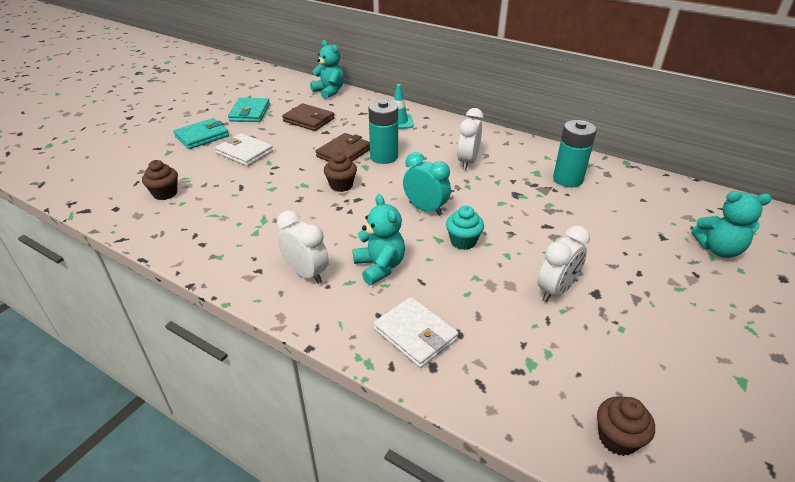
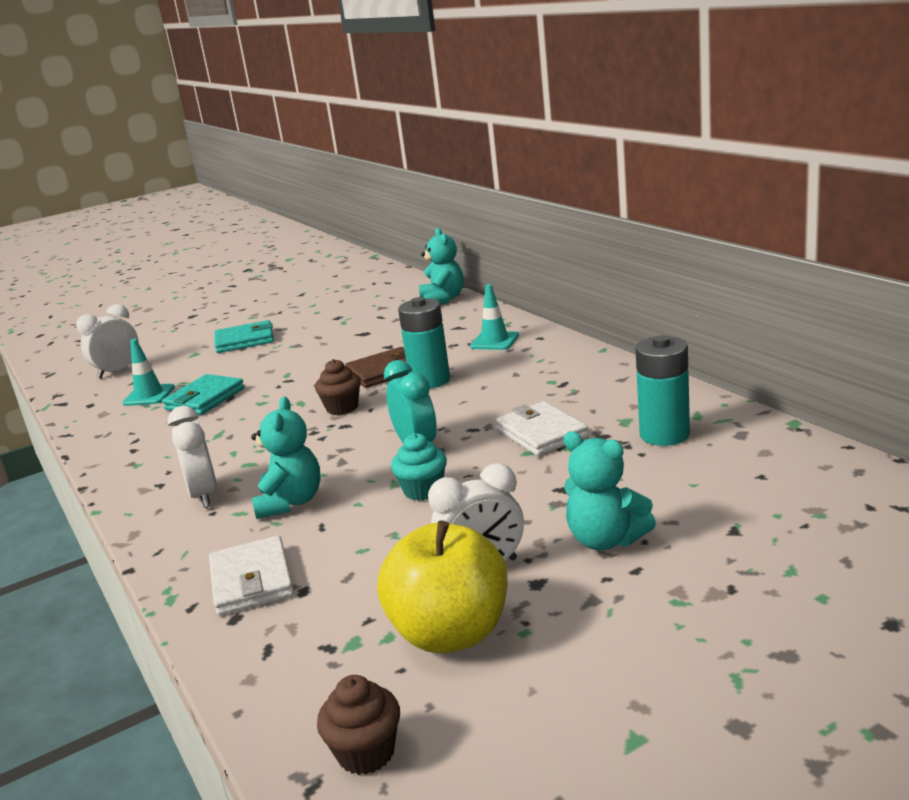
camera: 30 degrees right, 15 degrees down
brown cupcake [142,160,178,200] -> turquoise traffic cone [122,339,175,406]
white wallet [215,133,273,166] -> white wallet moved to [495,401,589,456]
turquoise wallet [228,98,270,122] -> turquoise wallet moved to [162,374,245,415]
brown wallet [282,103,335,131] -> none
white clock [457,108,483,170] -> white clock moved to [76,304,139,379]
turquoise teddy bear [692,191,772,258] -> turquoise teddy bear moved to [563,432,656,550]
none -> yellow apple [377,521,508,653]

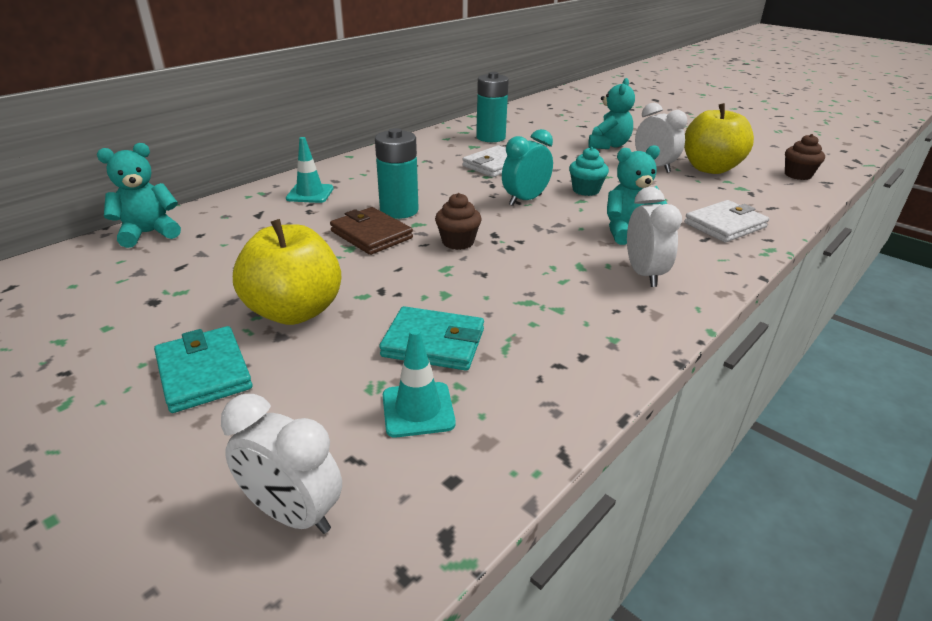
camera: 110 degrees left, 10 degrees up
white clock [168,406,217,508] -> white clock turned 120 degrees clockwise [627,187,682,287]
none -> yellow apple [233,219,341,325]

